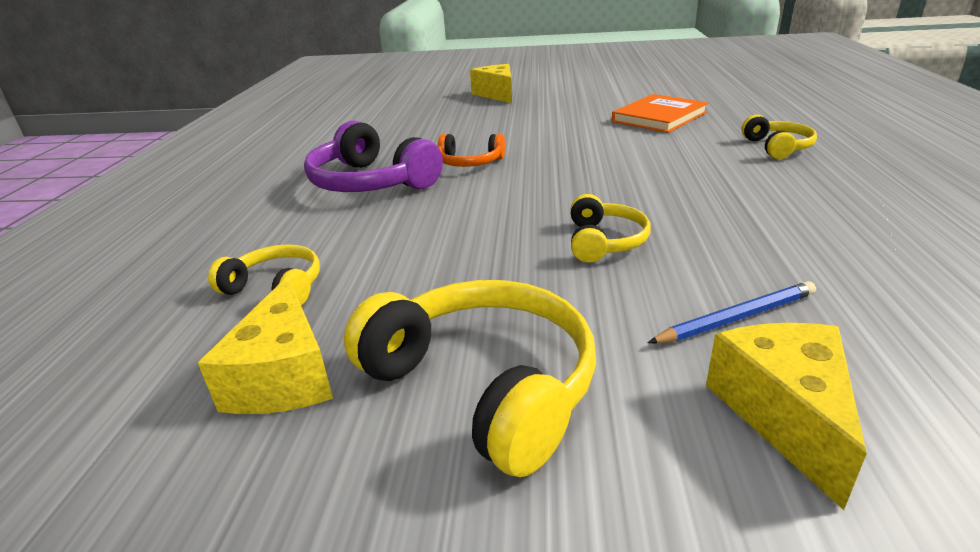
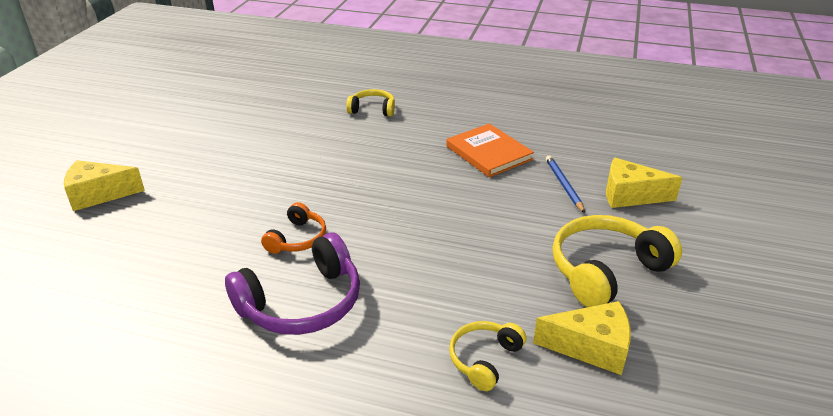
camera: 80 degrees left, 5 degrees up
yellow headphones [570,194,651,263] -> none
orange book [612,94,708,133] -> orange book moved to [446,123,534,177]

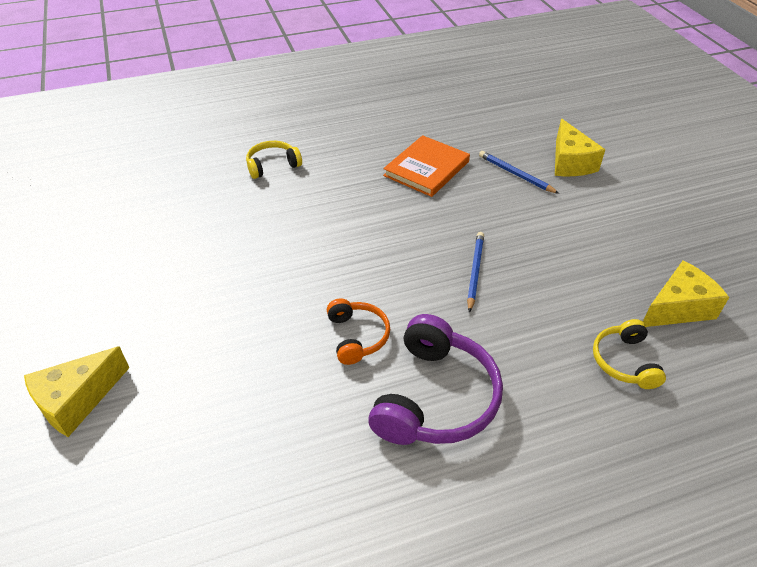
camera: 35 degrees left, 10 degrees up
orange book [446,123,534,177] -> orange book turned 75 degrees counterclockwise [383,135,470,197]
yellow headphones [552,215,682,307] -> none
yellow cheese [606,158,682,208] -> yellow cheese turned 75 degrees counterclockwise [555,119,605,176]
none -> blue pencil [467,232,484,313]

